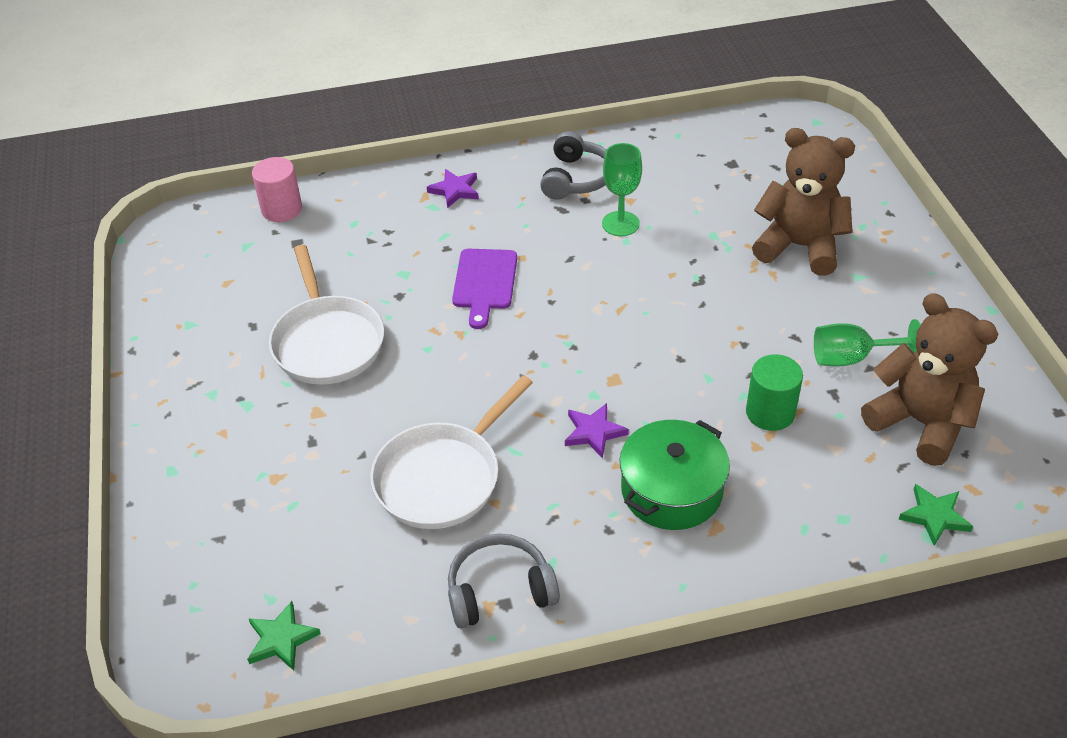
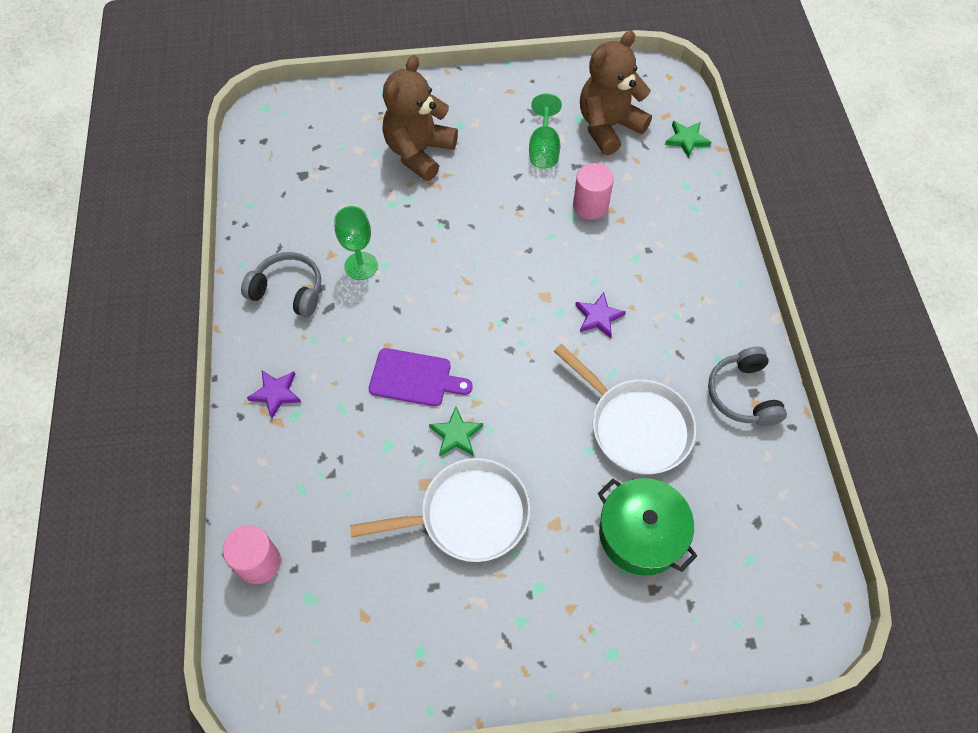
camera: 85 degrees left, 15 degrees up
green star [247,601,321,671] -> green star moved to [429,407,483,456]
green pot [620,420,730,530] -> green pot moved to [598,478,697,576]
green cylinder [746,354,803,431] -> pink cylinder [573,163,614,220]

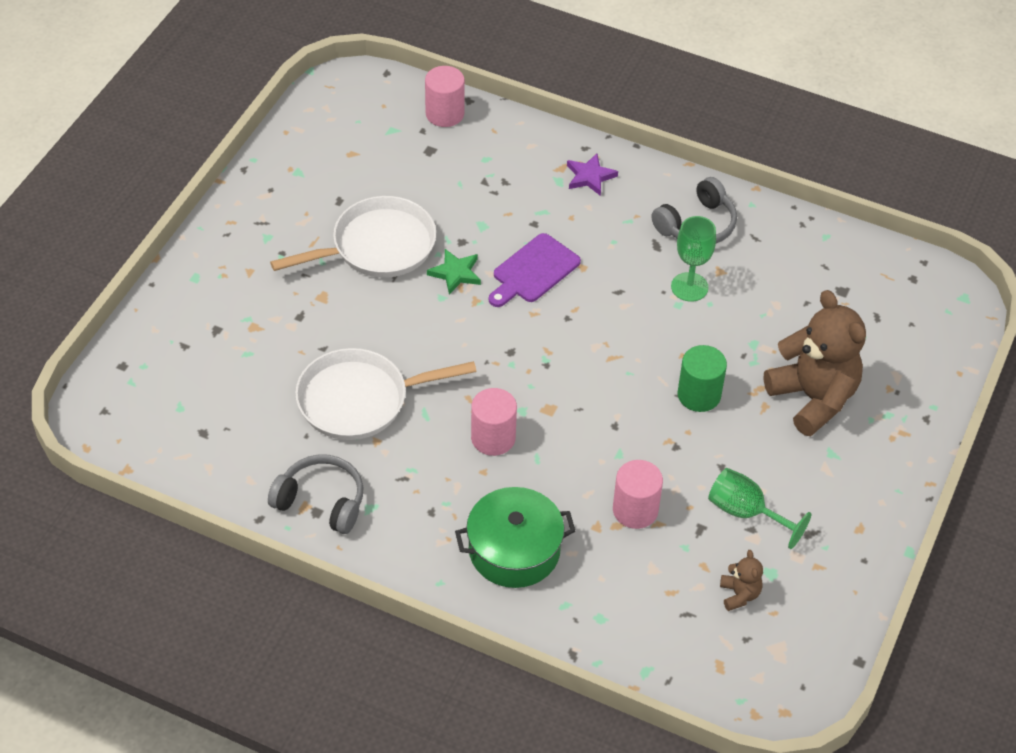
camera: 120 degrees right, 10 degrees down
white pan [350,458,530,562] -> white pan turned 135 degrees counterclockwise [270,196,436,278]
purple star [575,292,626,338] -> pink cylinder [471,388,517,456]
brown teddy bear [580,31,652,155] -> brown teddy bear [720,550,763,611], size x0.43
green pot [598,478,697,576] -> green pot moved to [455,487,575,588]
green star [665,121,711,158] -> none
none -> green cylinder [678,345,727,412]

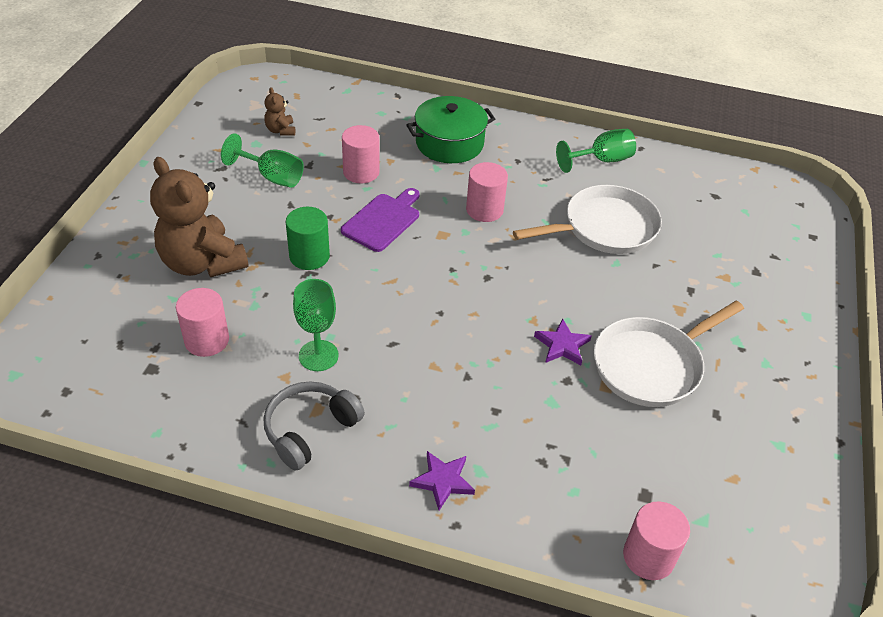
camera: 170 degrees right, 5 degrees down
grey headphones [268,454,364,534] -> green goblet [556,129,636,173]
green star [427,249,481,295] -> purple star [534,319,592,365]
purple cutting board [489,233,581,307] -> purple cutting board moved to [341,188,420,252]
none -> pink cylinder [176,288,229,357]

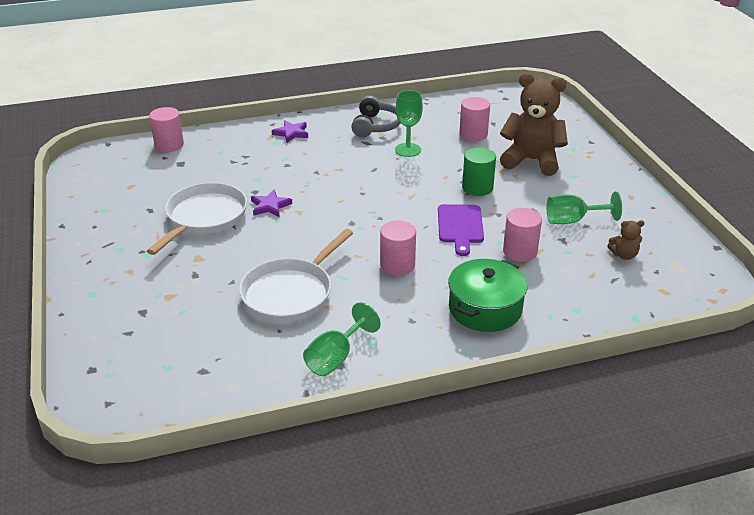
camera: 150 degrees right, 10 degrees down
brown teddy bear [264,87,295,136] -> brown teddy bear turned 135 degrees clockwise [607,220,644,260]

